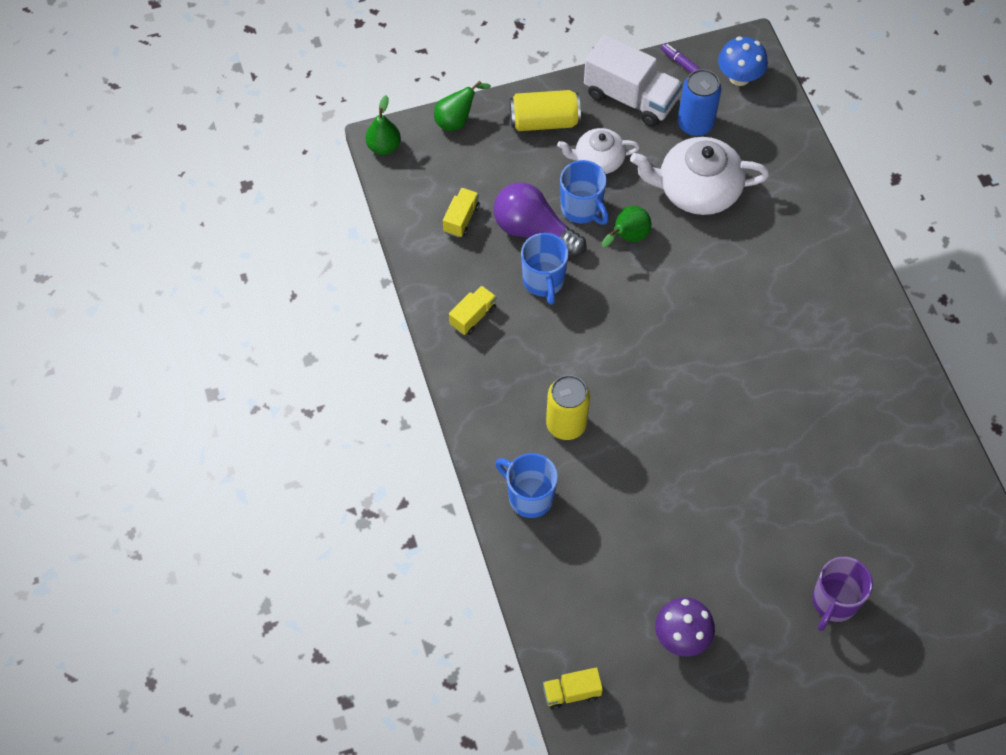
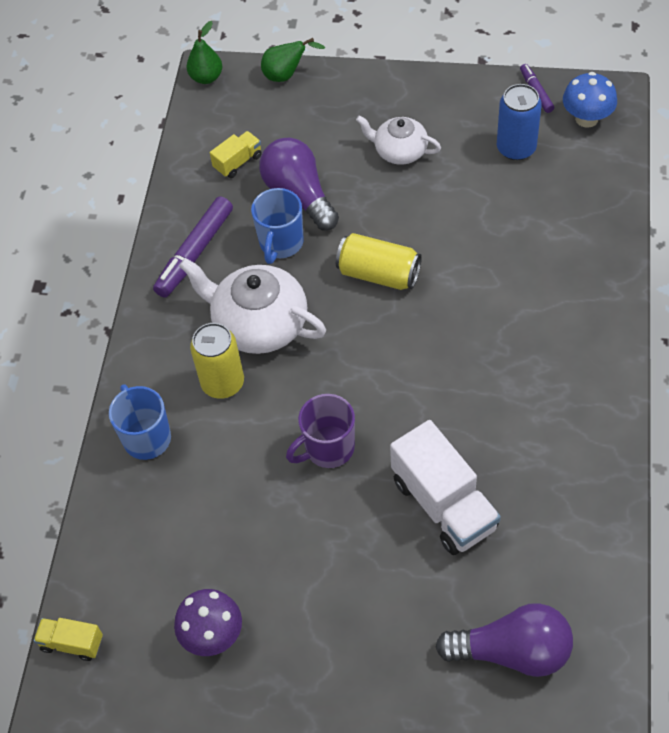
camera: 30 degrees right, 5 degrees down
yellow truck [449,286,496,335] -> purple marker [153,196,233,298]
yellow can [510,90,581,131] -> yellow can moved to [336,233,422,290]
blue mug [560,160,609,225] -> none
white truck [584,34,683,127] -> white truck moved to [390,420,501,555]
green pear [602,206,651,247] -> none
white teapot [630,137,769,215] -> white teapot moved to [179,258,326,354]
purple mug [812,557,873,631] -> purple mug moved to [286,394,355,468]
none -> purple light bulb [436,603,573,677]

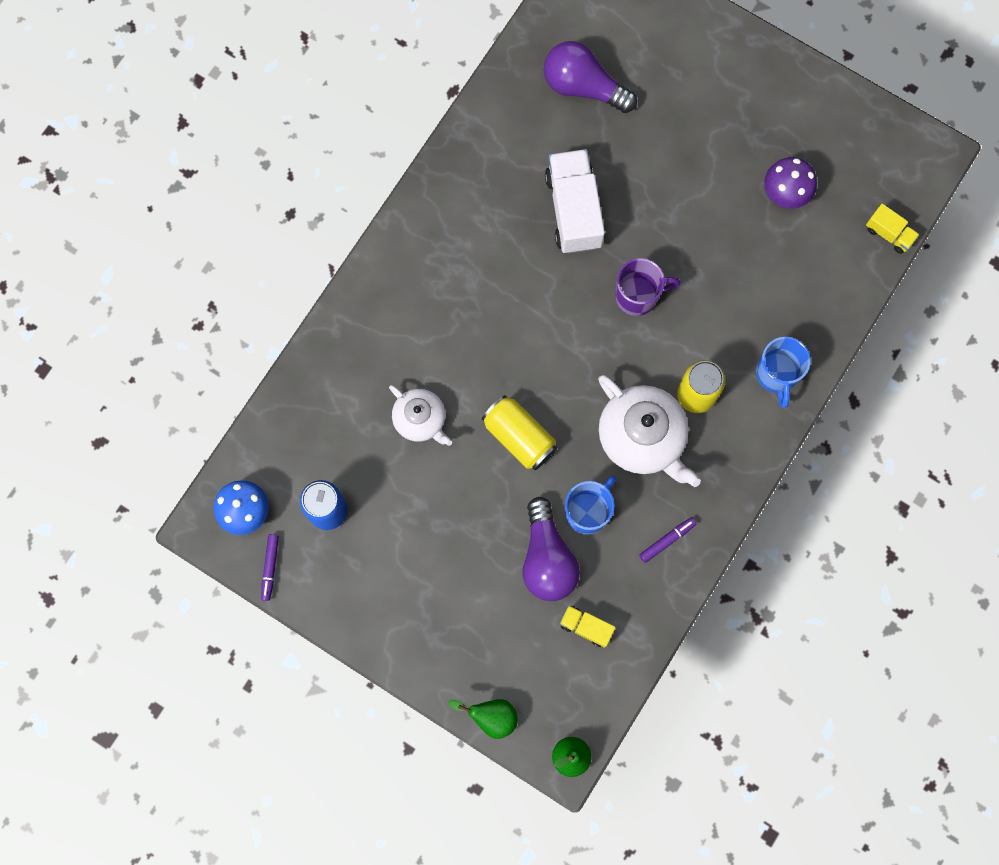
camera: 160 degrees left, 20 degrees up
purple marker [153,196,233,298] -> purple marker [639,517,696,563], size x0.54
yellow truck [210,131,262,178] -> yellow truck turned 45 degrees clockwise [560,605,616,647]
white teapot [356,116,441,165] -> white teapot moved to [389,385,452,446]

